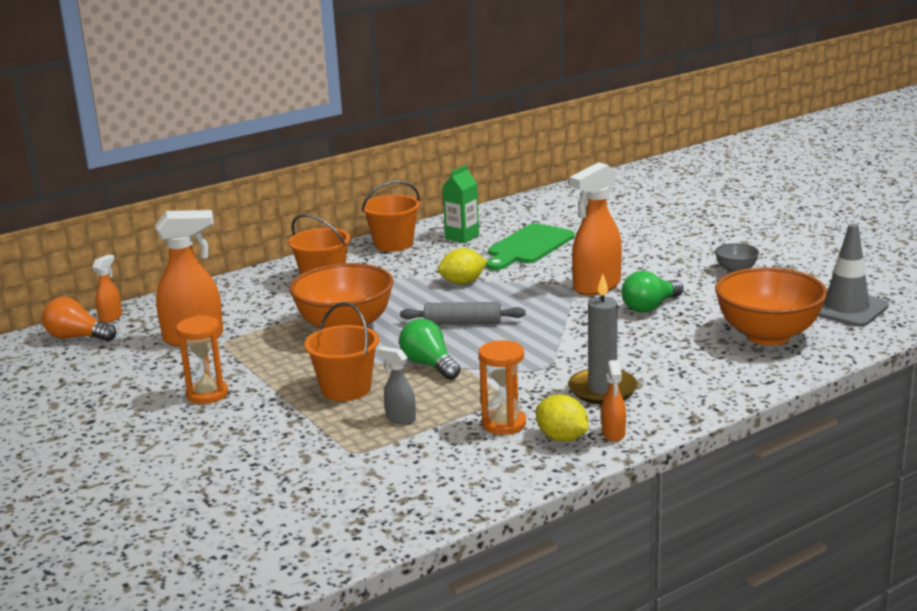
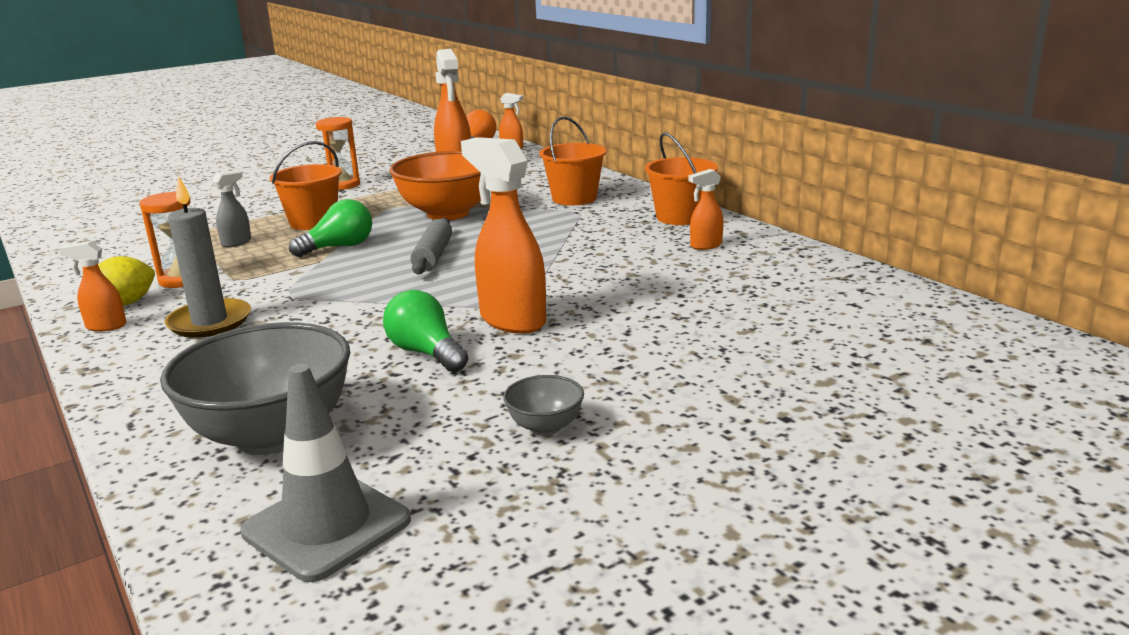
camera: 90 degrees right, 0 degrees up
yellow lemon [438,248,487,284] -> none
green carton [442,165,479,243] -> orange spray bottle [688,169,724,250]
green cutting board [486,223,575,270] -> none
orange bowl [715,267,828,345] -> grey bowl [160,322,350,455]

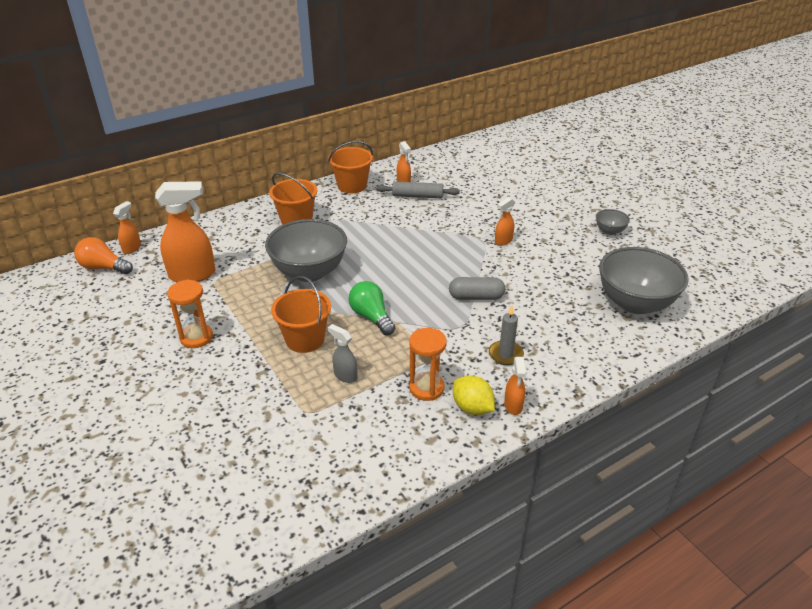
camera: 90 degrees left, 15 degrees up
grey candle [164,176,251,338] -> grey candle [489,305,524,365], size x0.65
grey traffic cone [240,364,411,582] -> none
green light bulb [383,290,468,372] -> none
orange bowl [390,151,481,220] -> grey bowl [265,219,347,282]
grey rolling pin [411,218,452,274] -> grey rolling pin moved to [376,181,460,198]
orange spray bottle [461,137,546,334] -> orange spray bottle [495,197,515,246], size x0.50
none -> grey capsule [449,277,505,300]

